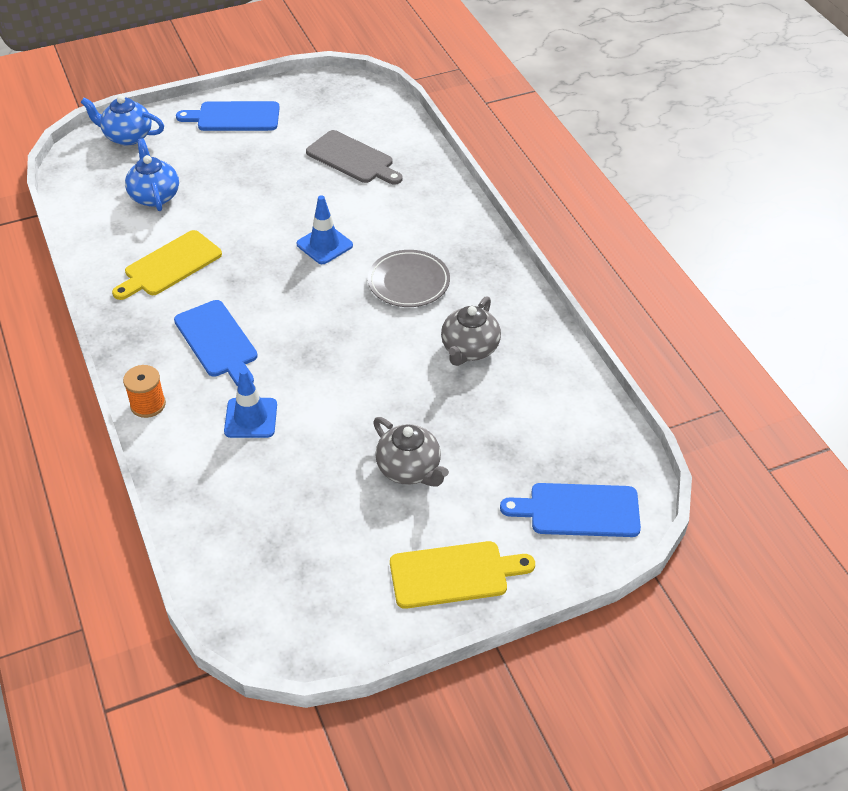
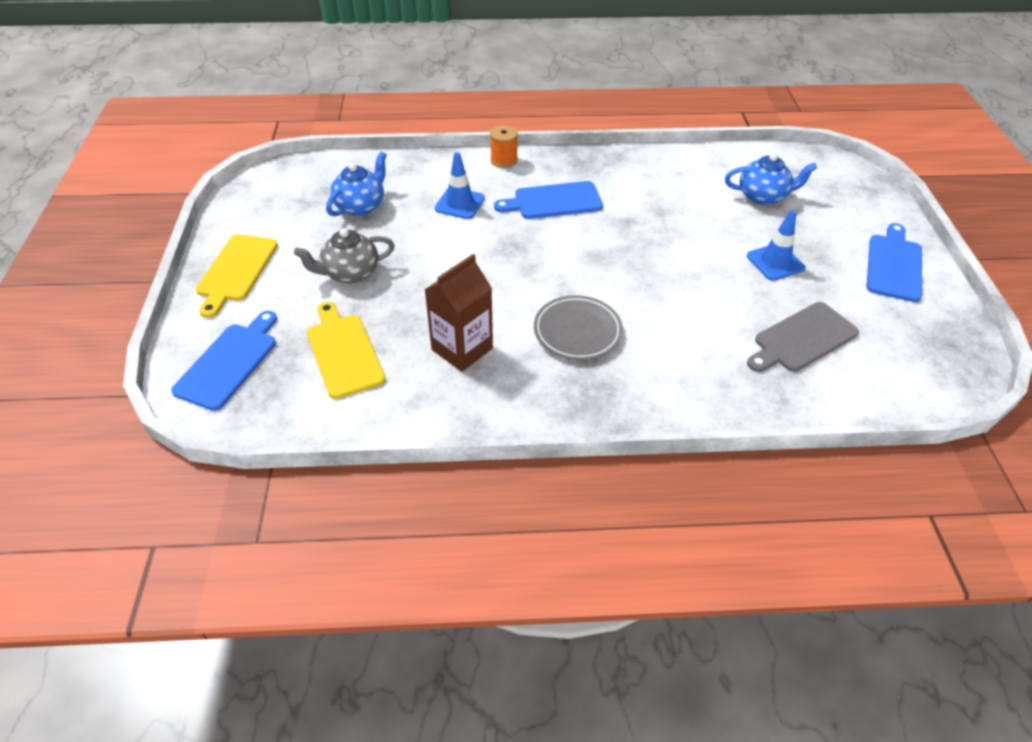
camera: 110 degrees right, 0 degrees up
blue teapot [81,95,164,146] -> blue teapot moved to [326,152,387,216]
yellow cutting board [112,230,222,300] -> yellow cutting board moved to [307,302,386,399]
blue traffic cone [296,195,353,264] -> blue traffic cone moved to [747,210,805,281]
grey teapot [441,296,501,366] -> brown carton [425,254,493,372]

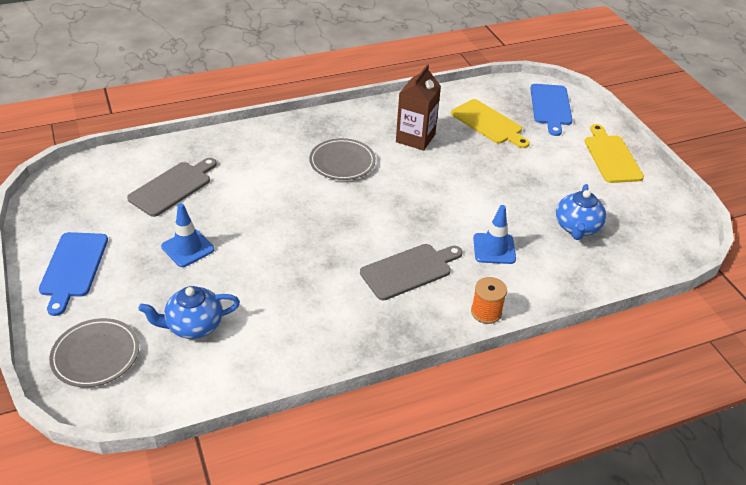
camera: 160 degrees right, 5 degrees down
grey teapot [294,228,395,283] -> none
blue cutting board [494,181,603,219] -> grey cutting board [360,244,463,300]
none -> grey plate [49,318,139,387]

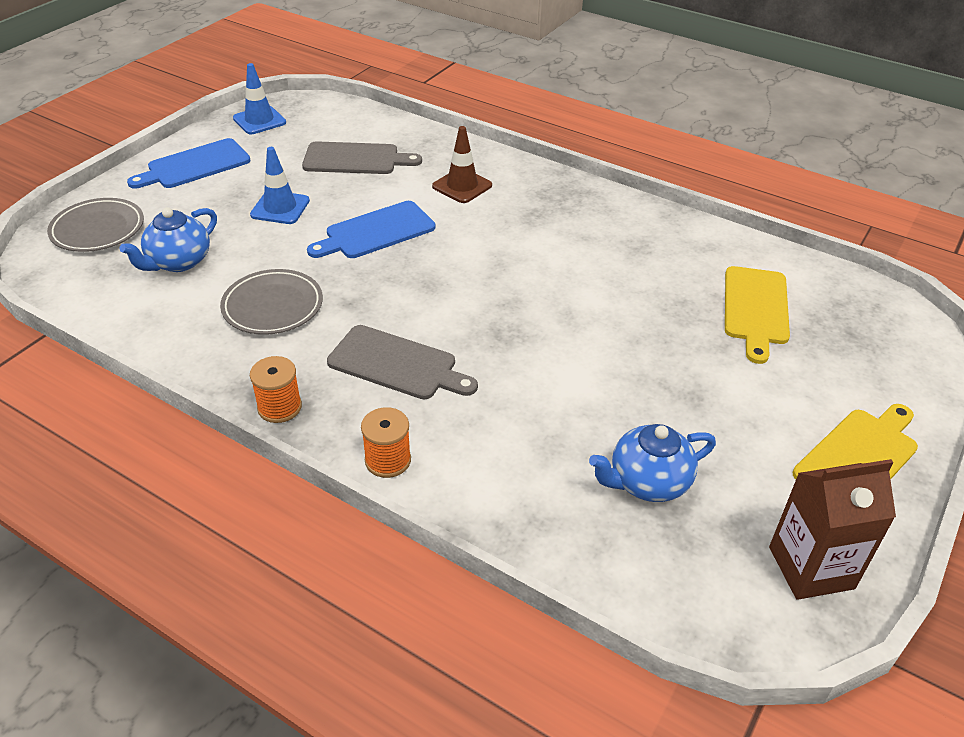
camera: 55 degrees right, 0 degrees up
blue teapot [138,286,240,339] -> blue teapot turned 90 degrees counterclockwise [120,207,217,272]
grey plate [309,138,376,180] -> grey plate moved to [220,269,323,335]
brown carton [396,64,441,151] -> brown carton moved to [769,459,896,600]
blue traffic cone [473,205,516,264] -> blue traffic cone moved to [233,63,286,134]
blue cutting board [530,84,572,136] -> blue cutting board moved to [307,201,435,258]
none -> orange spool [250,356,302,423]
none -> brown traffic cone [432,126,492,203]

